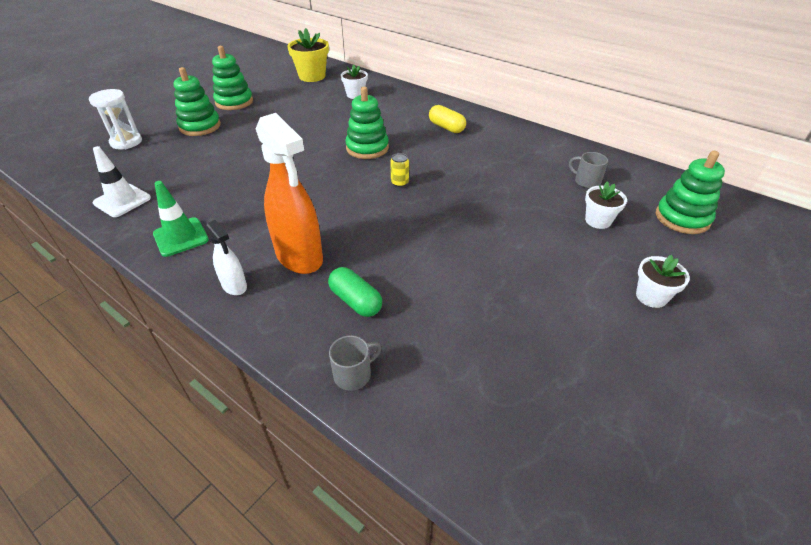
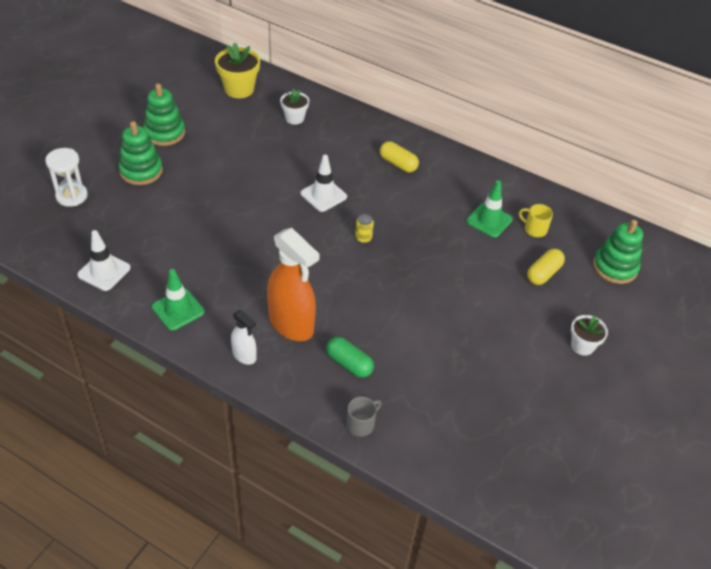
camera: 10 degrees left, 5 degrees up
green stacking toy [345,87,389,159] -> white traffic cone [301,155,347,212]
grey mug [569,152,608,188] -> yellow mug [519,204,553,237]
white flower pot [585,182,627,229] -> yellow capsule [527,249,565,285]
none -> green traffic cone [466,180,513,238]

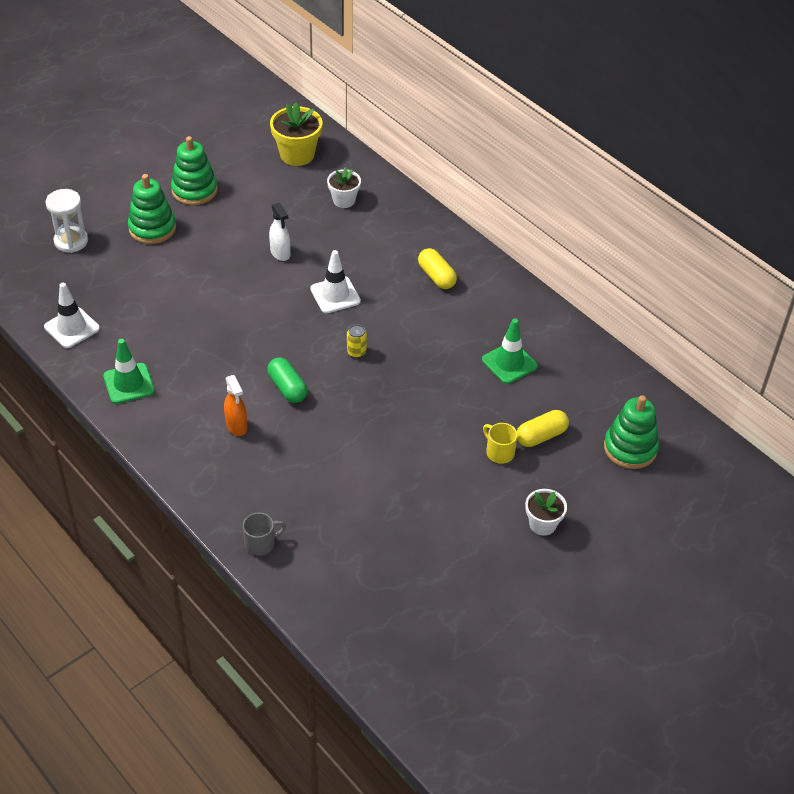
camera: 20 degrees right, 0 degrees up
white spray bottle [231,310,257,365] -> white spray bottle moved to [269,202,290,261]
orange spray bottle [267,228,320,341] -> orange spray bottle [224,375,247,436], size x0.50
green capsule [326,337,374,378] -> green capsule moved to [267,358,307,403]
yellow mug [519,204,553,237] -> yellow mug moved to [483,423,518,464]

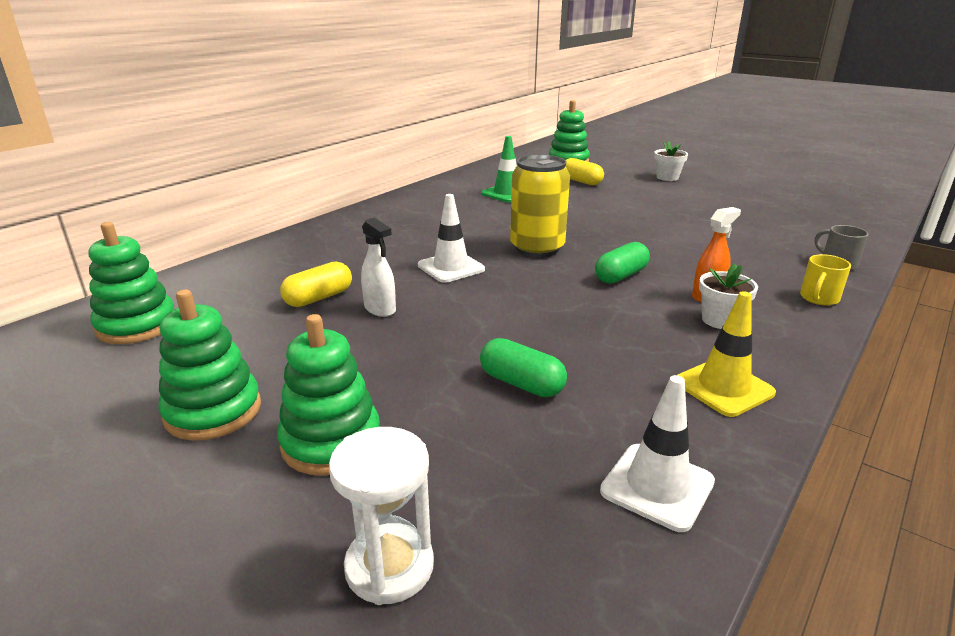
camera: 100 degrees left, 20 degrees down
green traffic cone [103,339,155,404] -> yellow traffic cone [677,291,776,417]
white spray bottle [269,202,290,261] -> white spray bottle turned 90 degrees clockwise [361,218,396,317]
yellow flower pot [270,102,323,166] -> green stacking toy [89,222,174,344]
white flower pot [327,167,361,208] -> white flower pot moved to [699,263,758,329]
yellow can [347,324,367,358] -> yellow can [510,155,570,258], size x2.42
yellow capsule [418,248,457,289] -> yellow capsule moved to [280,261,352,307]
yellow mug [483,423,518,464] -> yellow mug moved to [800,254,851,306]
none -> green capsule [480,338,567,397]

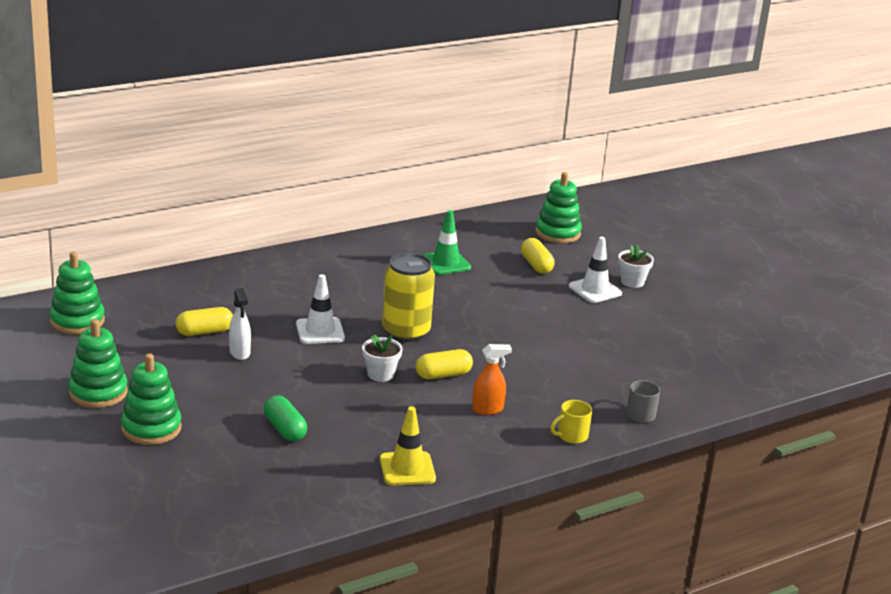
camera: 20 degrees right, 0 degrees up
white hourglass [329,427,434,605] -> none
green capsule [595,242,650,284] -> yellow capsule [415,349,473,379]
white traffic cone [600,375,715,532] -> white traffic cone moved to [569,237,622,303]
white flower pot [699,263,758,329] -> white flower pot moved to [362,334,403,382]

